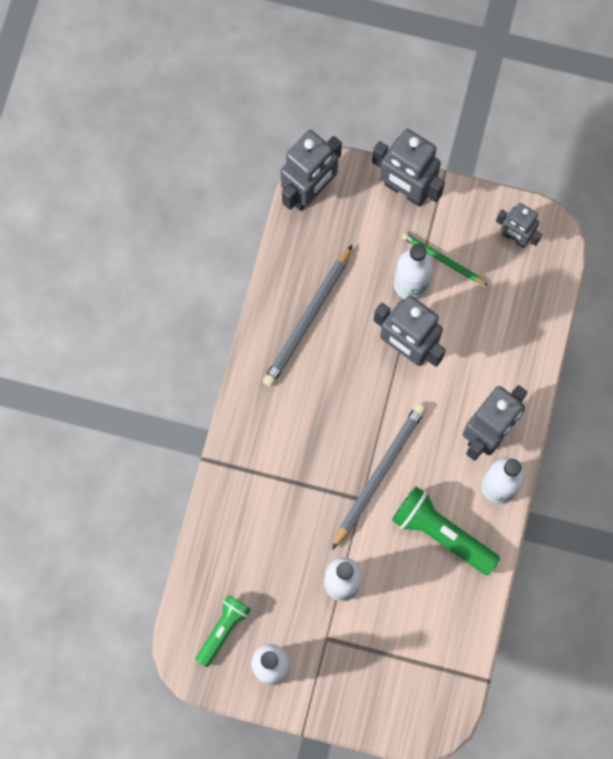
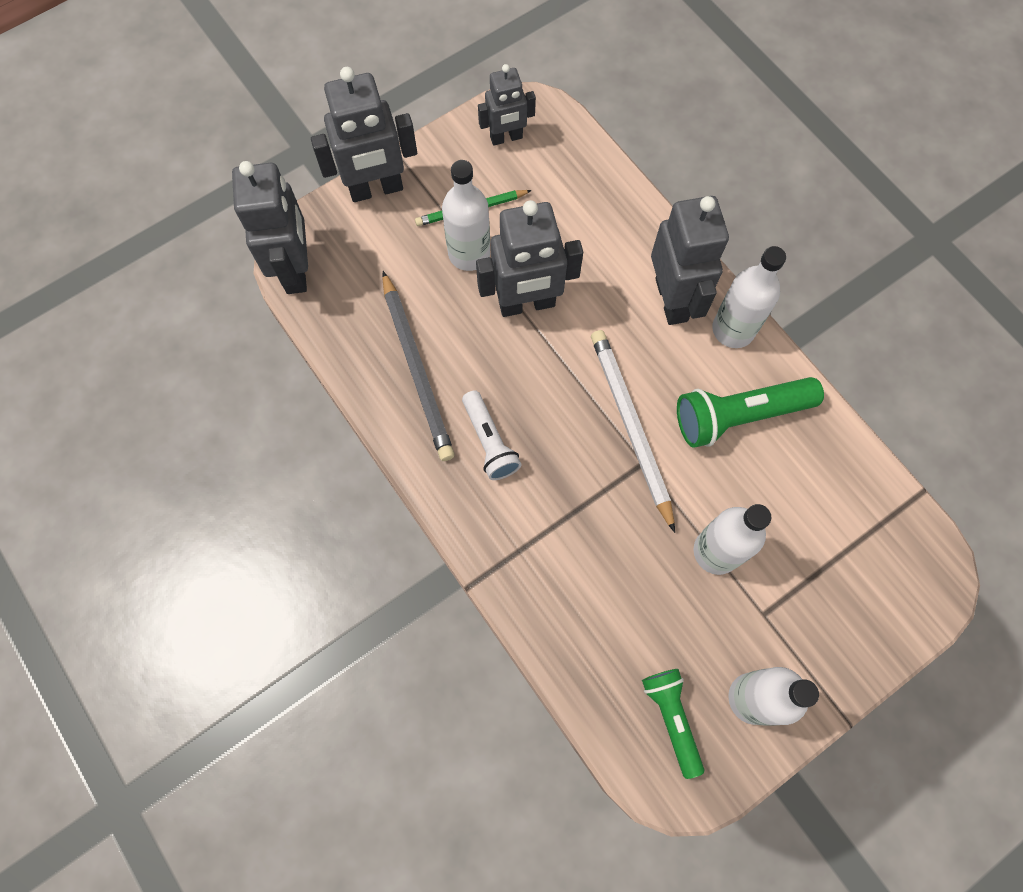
camera: 50 degrees left, 5 degrees down
grey pencil [332,403,426,550] -> white pencil [591,330,675,533]
none -> white flashlight [462,390,521,480]

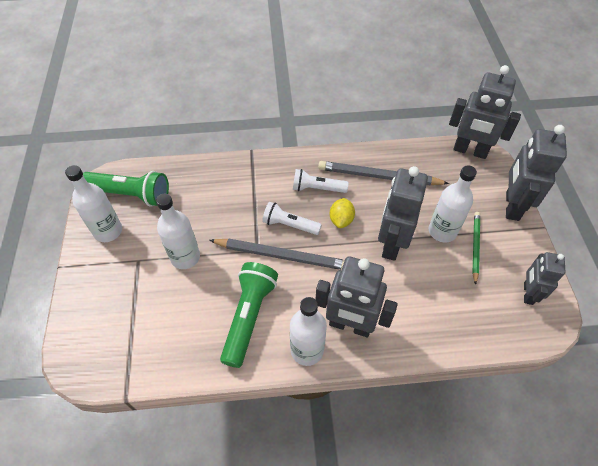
camera: 120 degrees right, 15 degrees down
white pencil [591,330,675,533] -> grey pencil [209,239,345,270]
green flashlight [642,669,704,779] -> green flashlight [83,171,169,207], size x1.55
none -> white flashlight [262,202,322,235]
none -> yellow lemon [330,198,355,228]

